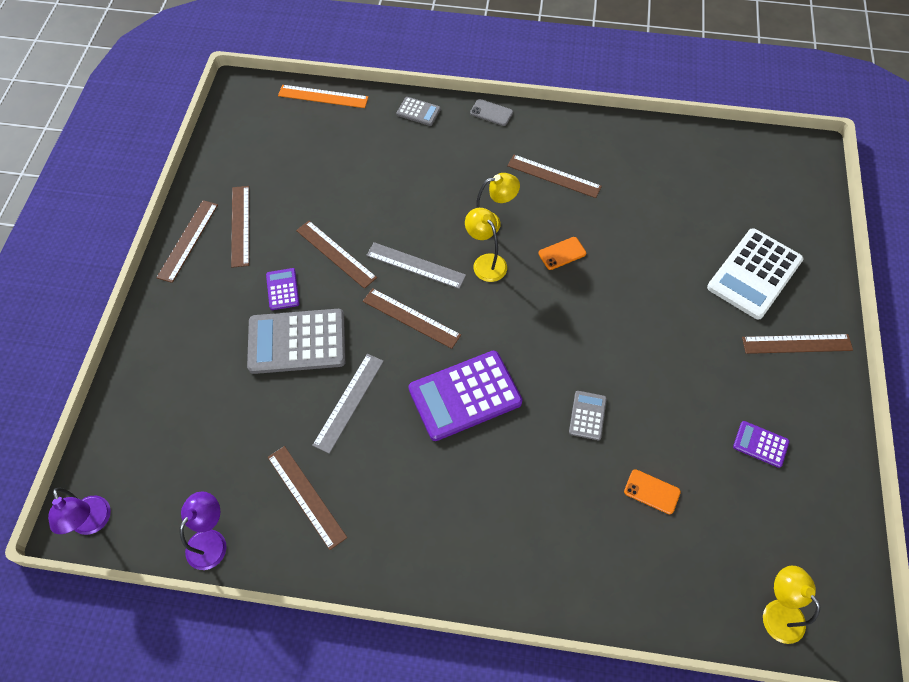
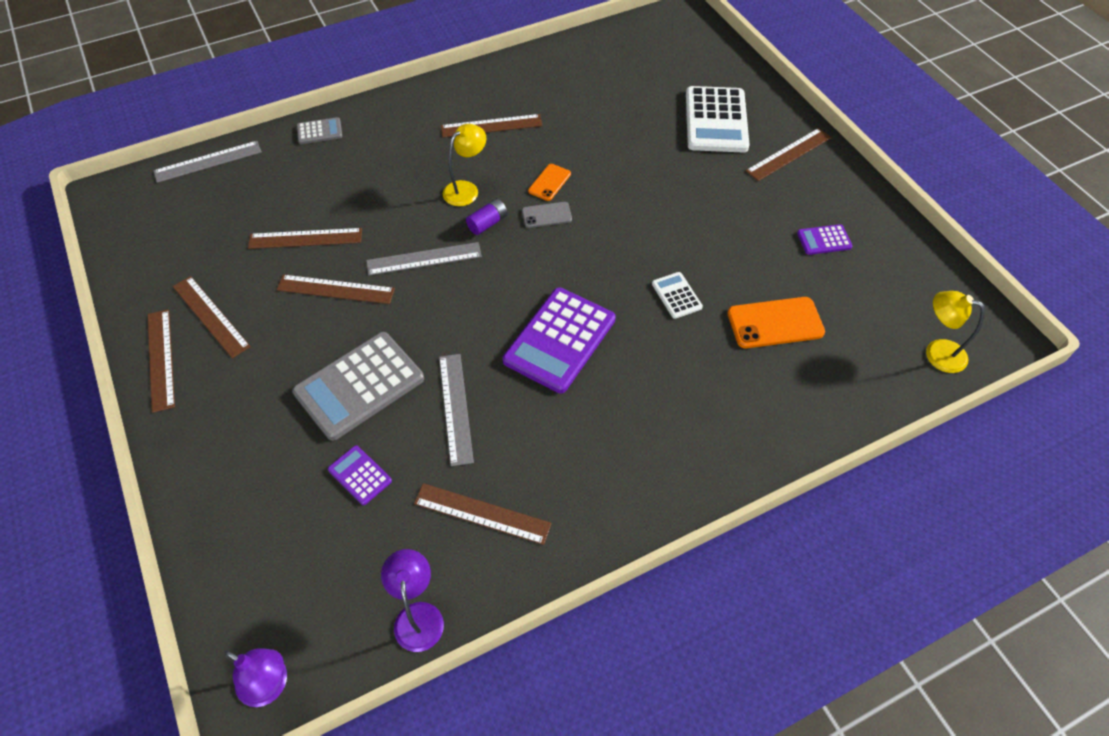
camera: 35 degrees left, 5 degrees down
purple calculator [266,268,300,310] -> purple calculator moved to [328,445,392,505]
orange ruler [278,85,368,108] -> grey ruler [153,141,261,183]
brown ruler [363,288,461,349] -> brown ruler moved to [248,228,362,249]
yellow lamp [465,208,507,282] -> purple battery [466,199,508,235]
grey phone [470,99,513,126] -> grey phone moved to [522,202,572,228]
grey calculator [569,391,607,440] -> white calculator [652,272,703,319]
orange phone [624,469,681,514] -> orange phone [727,297,825,348], size x1.70

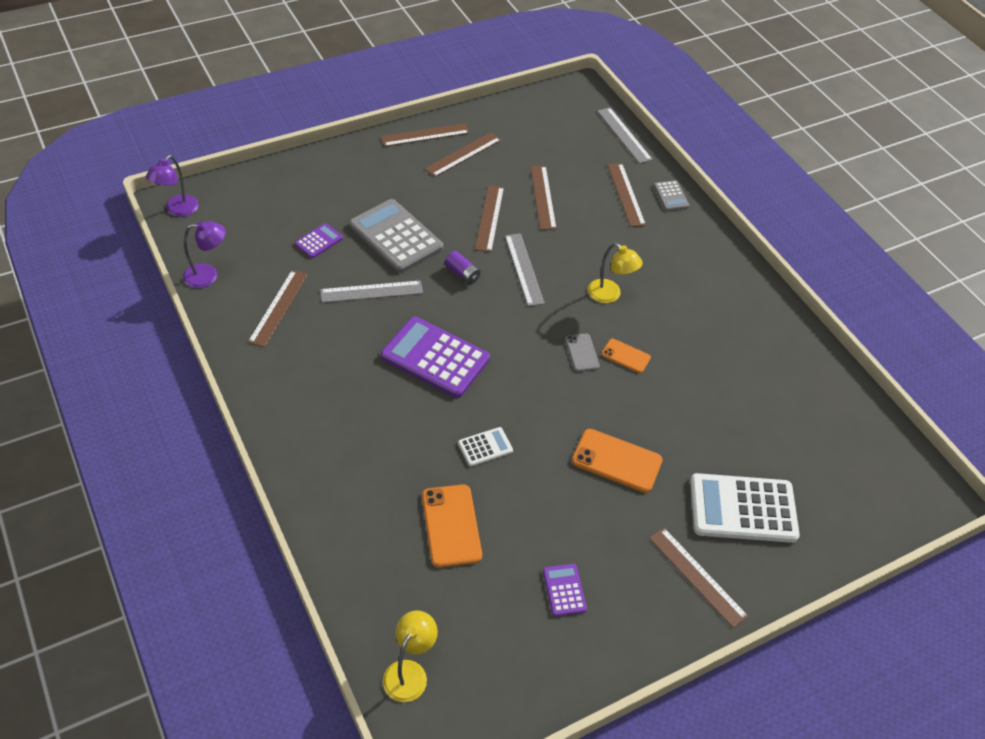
camera: 85 degrees right, 5 degrees down
brown ruler [441,114,543,138] -> brown ruler moved to [608,163,646,227]
purple battery [466,199,508,235] -> purple battery moved to [445,251,481,285]
none -> orange phone [572,429,663,493]

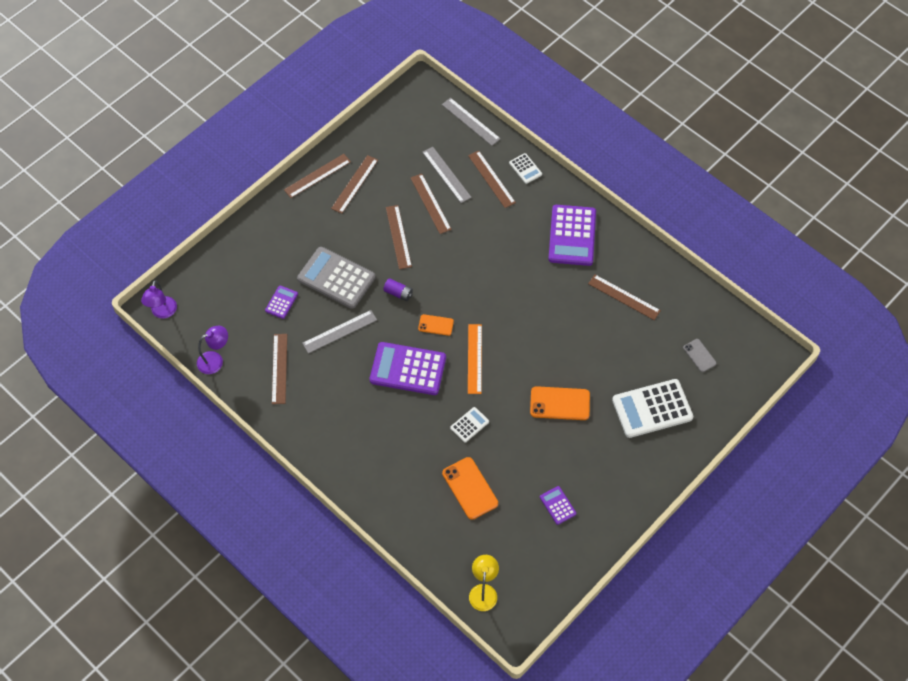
camera: 15 degrees left, 10 degrees up
grey ruler [505,233,545,306] -> grey ruler moved to [422,147,472,203]
grey phone [565,333,600,372] -> grey phone moved to [683,339,717,372]
yellow lamp [588,243,643,303] -> none
orange phone [601,339,651,373] -> orange phone moved to [418,314,454,336]
brown ruler [649,528,749,628] -> brown ruler moved to [588,275,661,320]
grey calculator [653,180,690,211] -> white calculator [509,153,542,184]
none -> orange ruler [468,324,482,394]
none -> purple calculator [548,205,596,266]

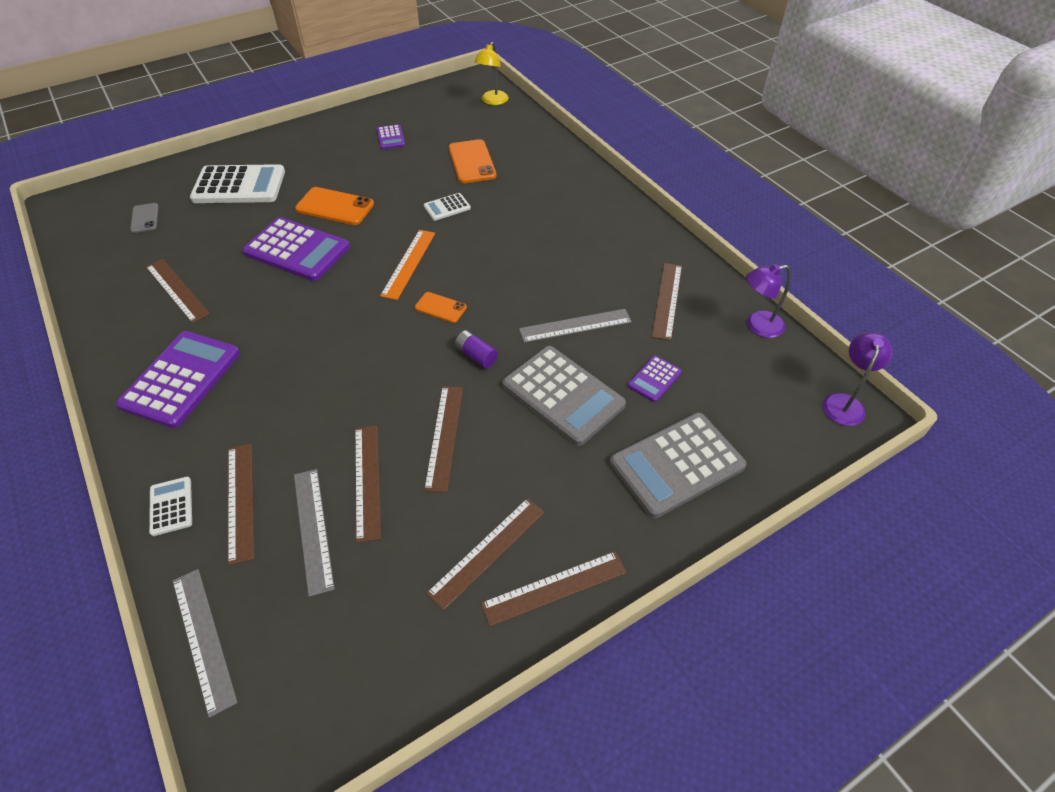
camera: 165 degrees left, 10 degrees down
purple calculator [370,342,446,395] -> purple calculator moved to [242,217,350,281]
none -> grey calculator [610,412,747,518]

